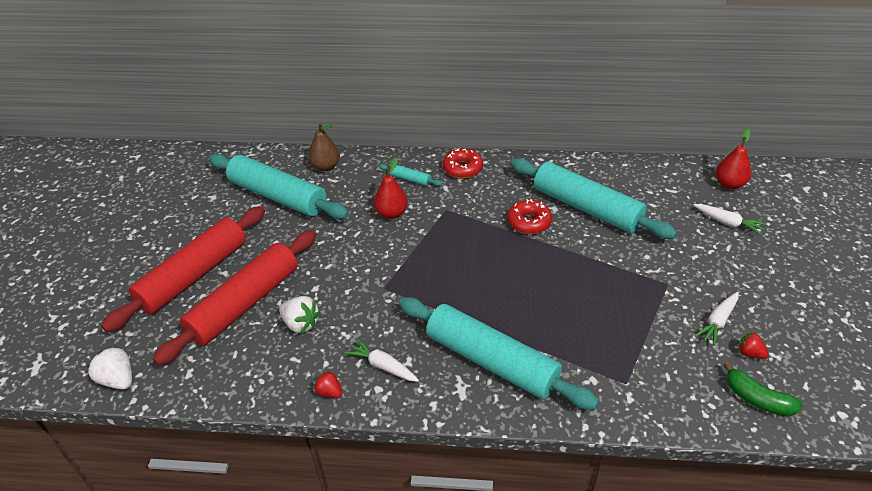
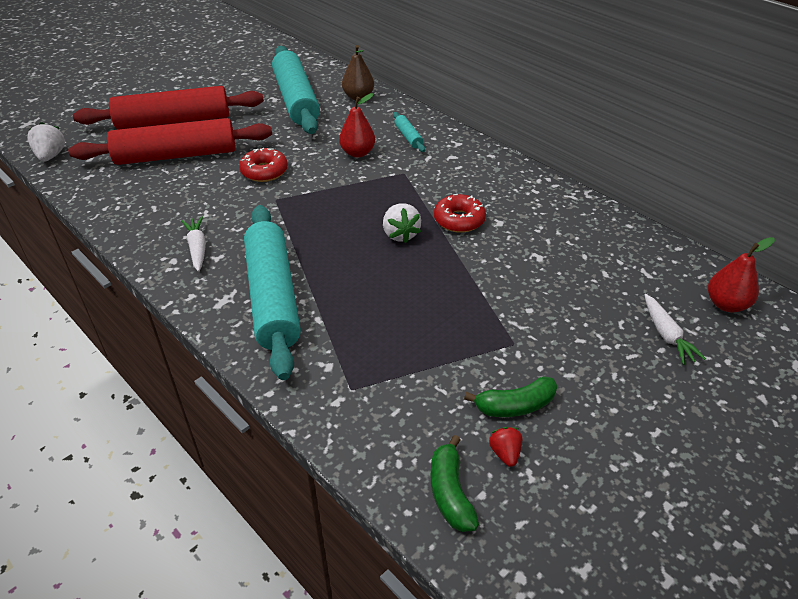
camera: 40 degrees right, 0 degrees up
white strawberry [279,296,321,333] -> white strawberry moved to [383,203,421,243]
red strawberry [314,370,342,398] -> none
red donut [442,148,483,179] -> red donut moved to [239,148,288,182]
turquoise rolling pin [510,158,677,239] -> none
white carrot [694,292,739,346] -> green banana [464,377,557,417]

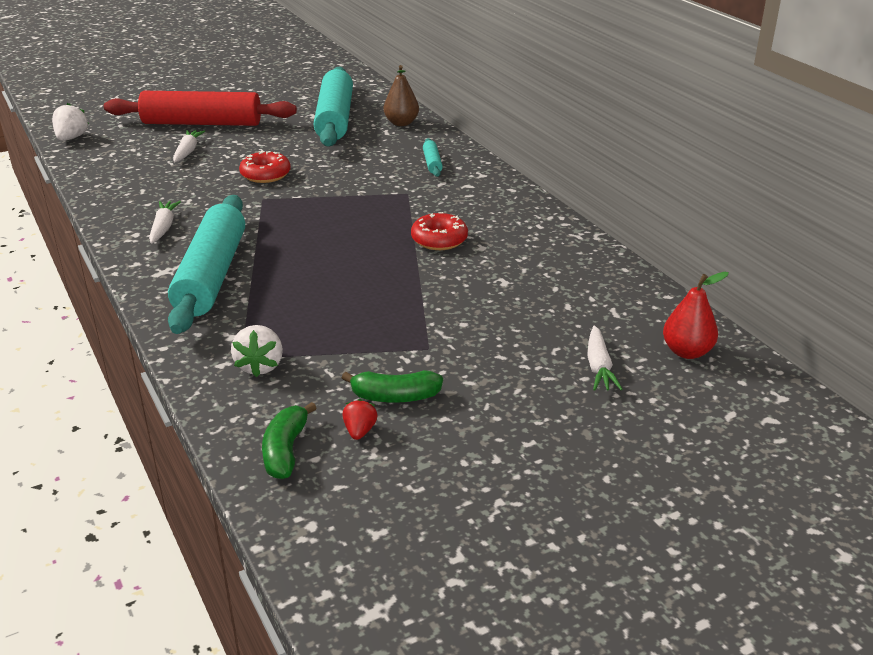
camera: 15 degrees right, 10 degrees down
red rolling pin [68,118,272,165] -> white carrot [173,130,205,162]
red pear [339,93,375,158] -> none
white strawberry [383,203,421,243] -> white strawberry moved to [231,325,283,377]

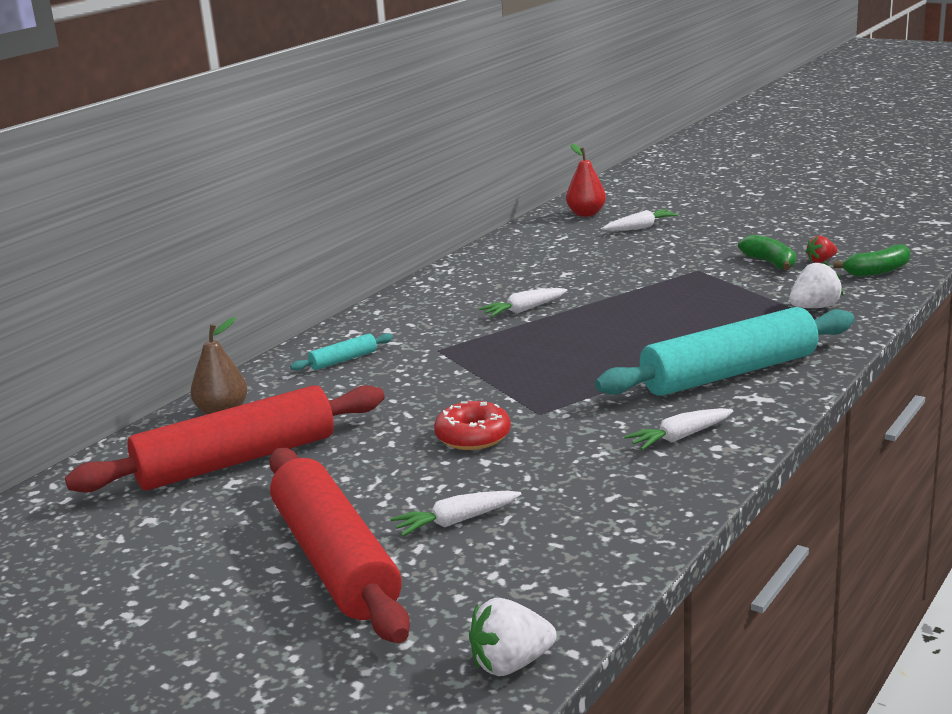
camera: 115 degrees left, 10 degrees down
turquoise rolling pin [314,67,353,147] -> red rolling pin [65,385,385,493]
red donut [411,212,468,250] -> white carrot [479,288,567,317]

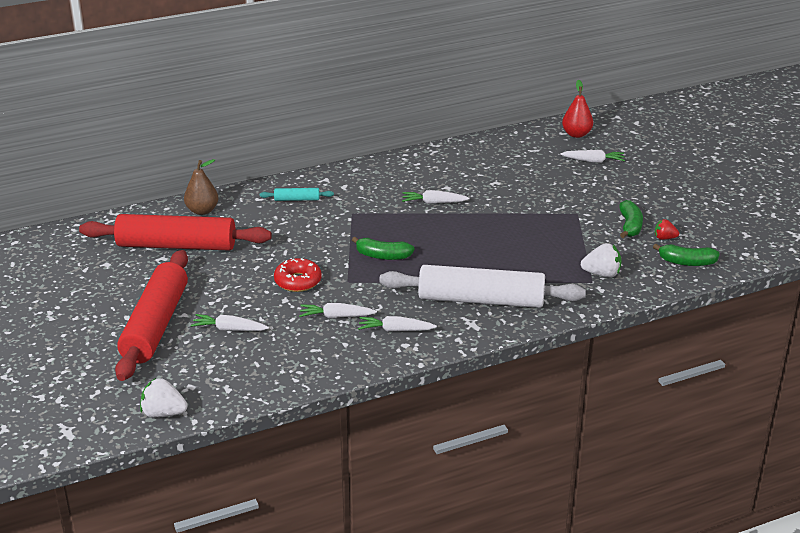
camera: 30 degrees right, 10 degrees up
turquoise rolling pin [595,307,855,396] -> white rolling pin [379,265,586,308]
none -> white carrot [299,303,377,318]
none -> green banana [352,237,414,260]

